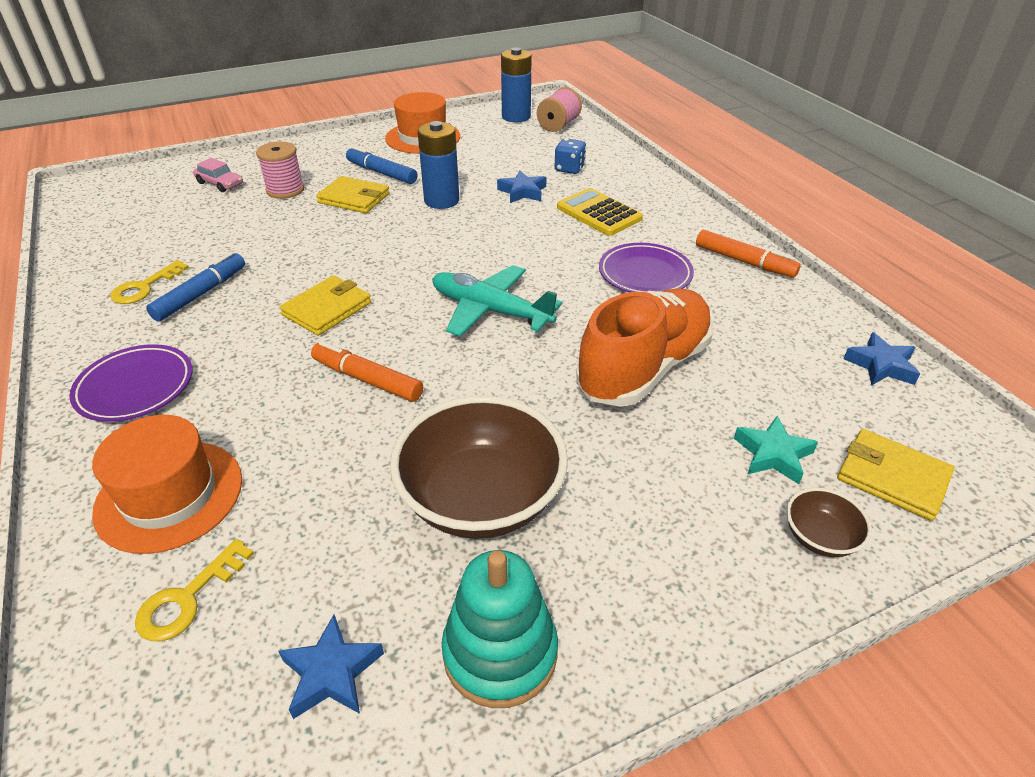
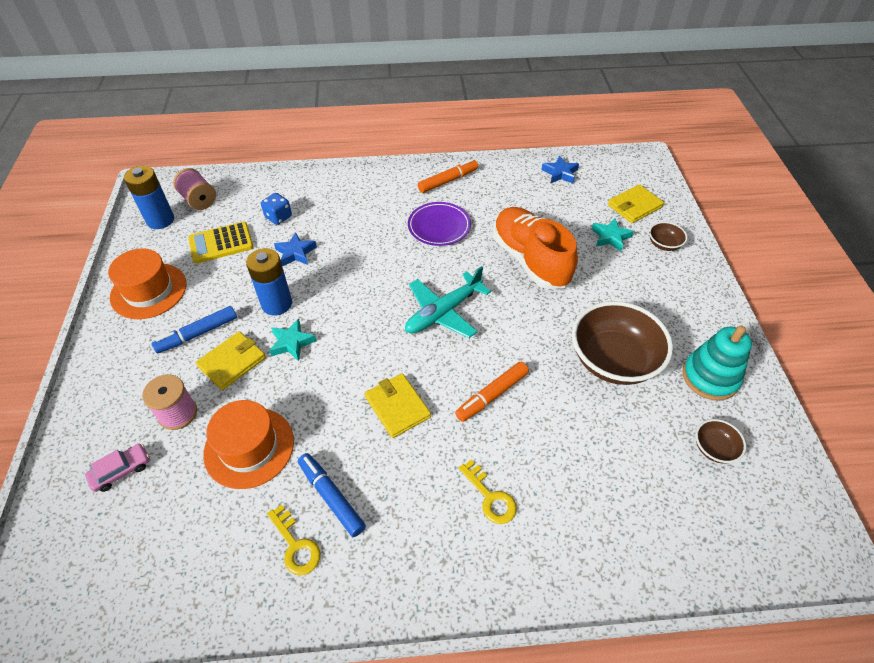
camera: 70 degrees left, 10 degrees up
purple plate [69,344,193,422] -> none
orange hat [92,415,242,554] -> orange hat moved to [203,400,294,489]
yellow key [135,539,254,641] -> yellow key moved to [459,460,517,524]
blue star [278,615,384,719] -> brown bowl [696,419,746,464]
yellow calculator [557,188,643,236] -> yellow calculator moved to [188,222,254,264]
none -> turquoise star [269,319,316,361]

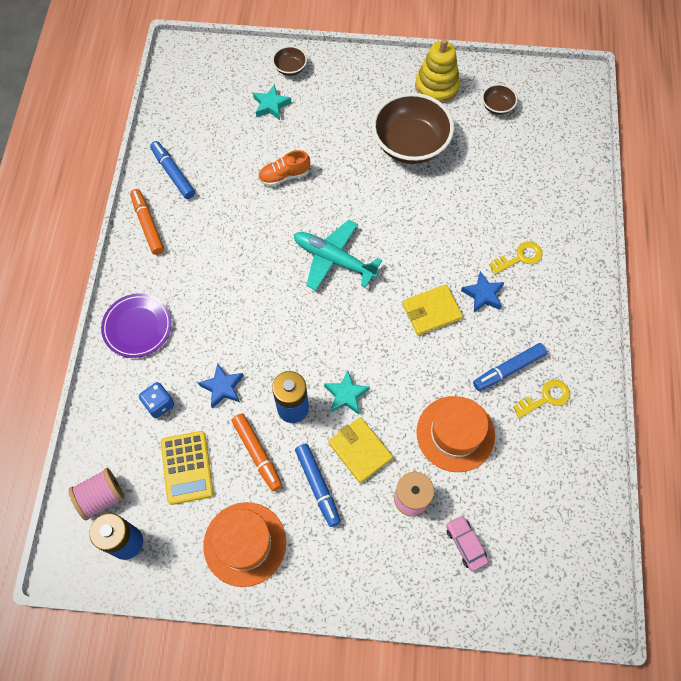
camera: 80 degrees left, 15 degrees up
turquoise plane [405,266,491,338] -> turquoise plane turned 150 degrees clockwise [294,220,382,291]
purple plate [408,202,471,246] -> purple plate moved to [101,293,172,358]
orange marker [455,362,529,422] -> orange marker moved to [231,413,282,491]
orange shoe [493,207,578,289] -> orange shoe [258,150,310,186], size x0.49
blue star [541,156,579,184] -> blue star moved to [461,271,505,312]
yellow wallet [608,184,664,223] -> none
turquoise stacking toy [682,326,752,401] -> yellow stacking toy [415,38,460,104]
none -> blue marker [150,141,195,199]

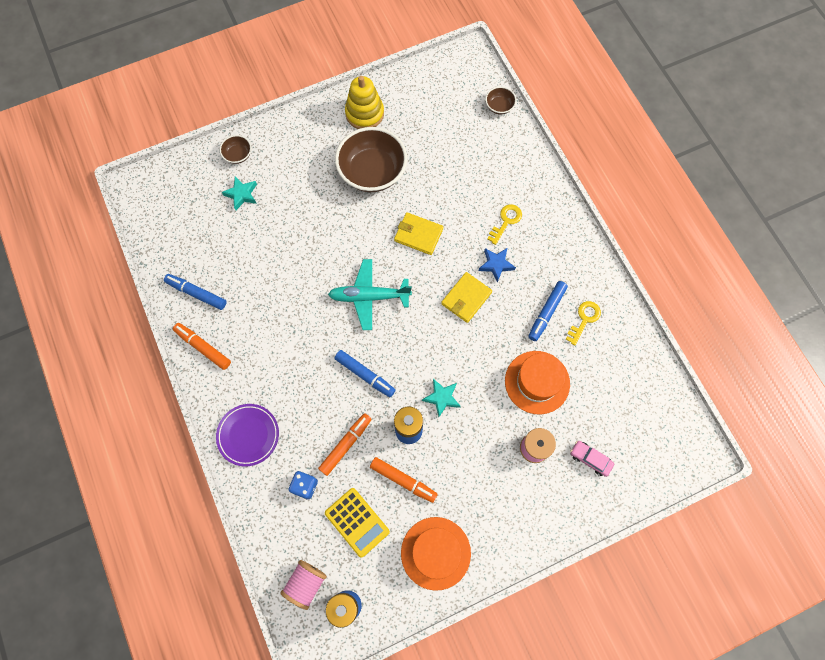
camera: 30 degrees left, 5 degrees up
blue star [198,363,244,408] -> orange marker [318,413,372,476]
orange shoe [258,150,310,186] -> none
blue marker [295,444,341,527] -> blue marker moved to [334,350,395,397]
yellow wallet [328,417,393,483] -> yellow wallet moved to [394,212,443,255]
brown bowl [482,84,518,115] -> brown bowl moved to [485,87,516,114]

